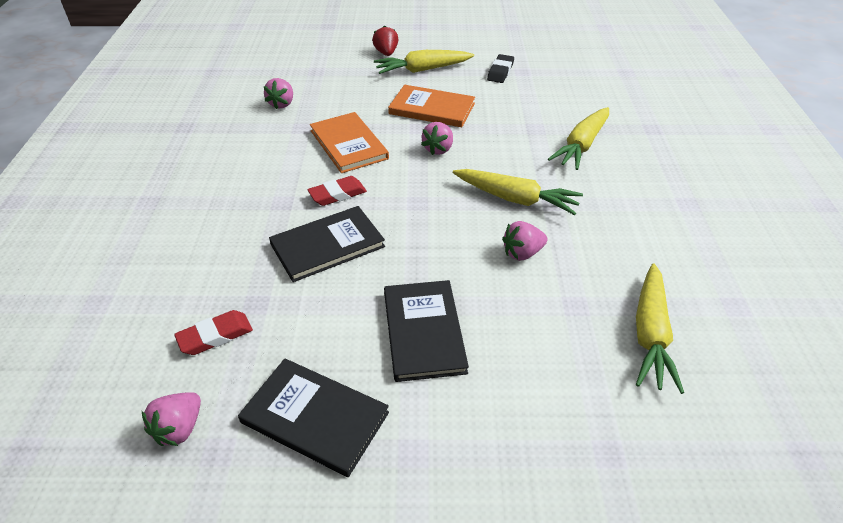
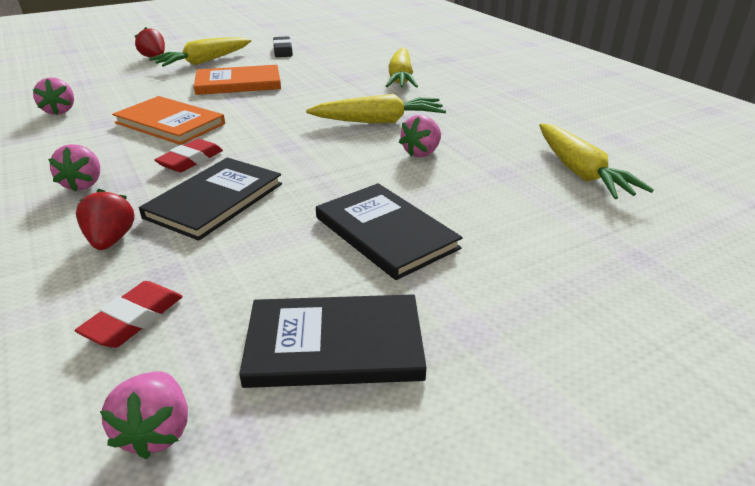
camera: 30 degrees left, 10 degrees down
pink strawberry [421,122,453,155] -> pink strawberry moved to [48,144,100,192]
none -> red strawberry [76,189,135,250]

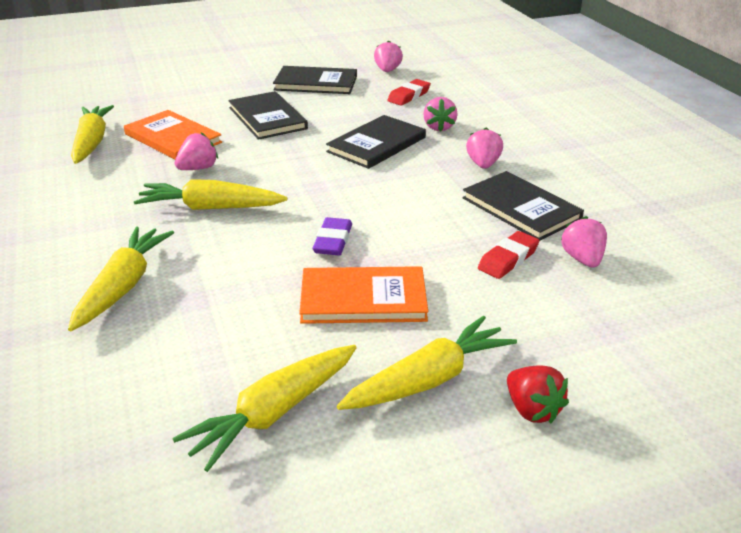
camera: 170 degrees left, 0 degrees up
red strawberry [76,189,135,250] -> pink strawberry [423,97,457,132]
orange book [112,96,225,145] -> orange book moved to [124,110,222,159]
red eraser [154,139,223,172] -> red eraser moved to [478,231,539,279]
black eraser [273,36,293,57] -> yellow carrot [172,345,357,472]
none -> purple eraser [313,217,352,256]
none -> black book [462,171,584,241]

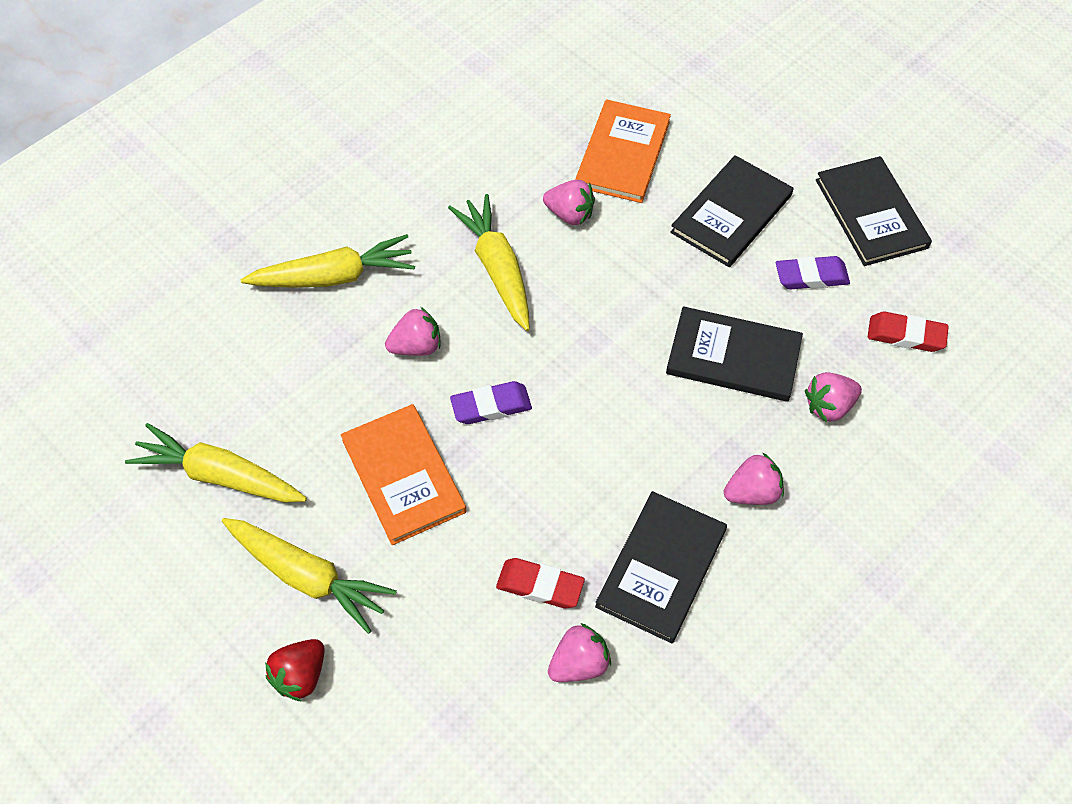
camera: 65 degrees right, 25 degrees up
yellow carrot [71,105,114,164] -> none
pink strawberry [374,40,403,72] -> pink strawberry moved to [385,307,441,356]
none -> purple eraser [776,256,850,290]

